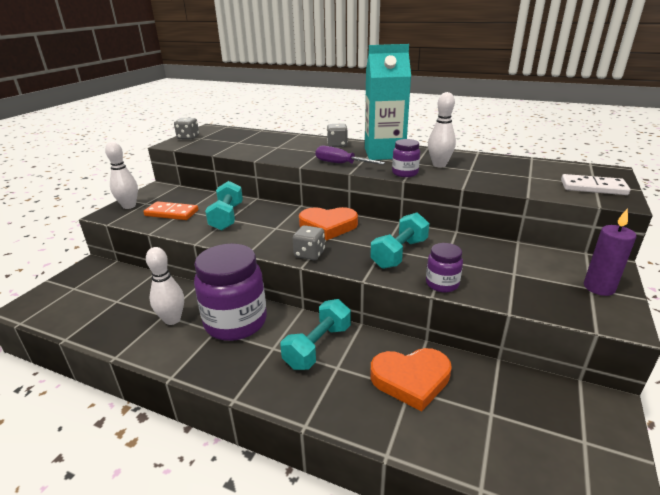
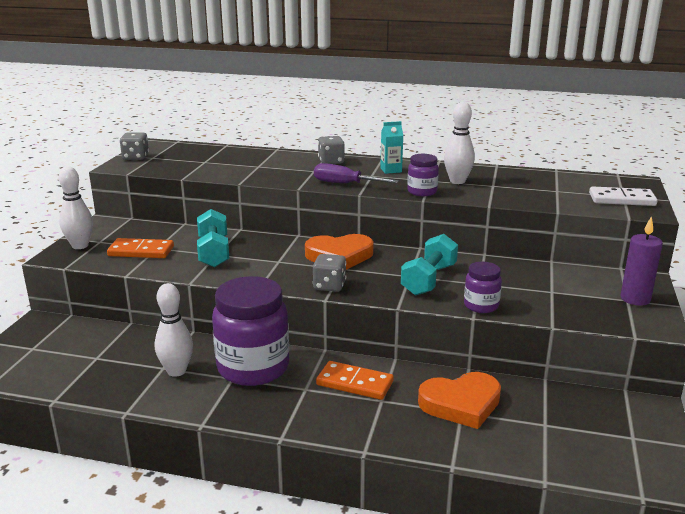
camera: 10 degrees left, 5 degrees down
turquoise dumbbell [280,299,351,370] -> orange domino [316,361,394,400]
turquoise carton [365,44,411,160] -> turquoise carton [380,121,403,174], size x0.42

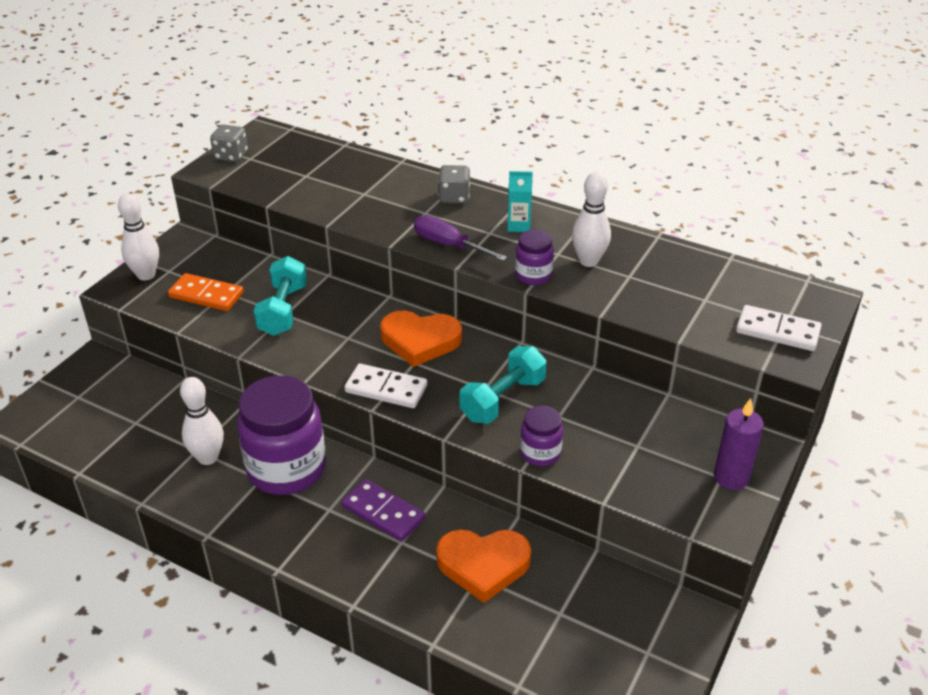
camera: 15 degrees right, 15 degrees up
grey dice [313,254,346,292] -> white domino [344,364,427,408]
orange domino [316,361,394,400] -> purple domino [342,479,425,542]

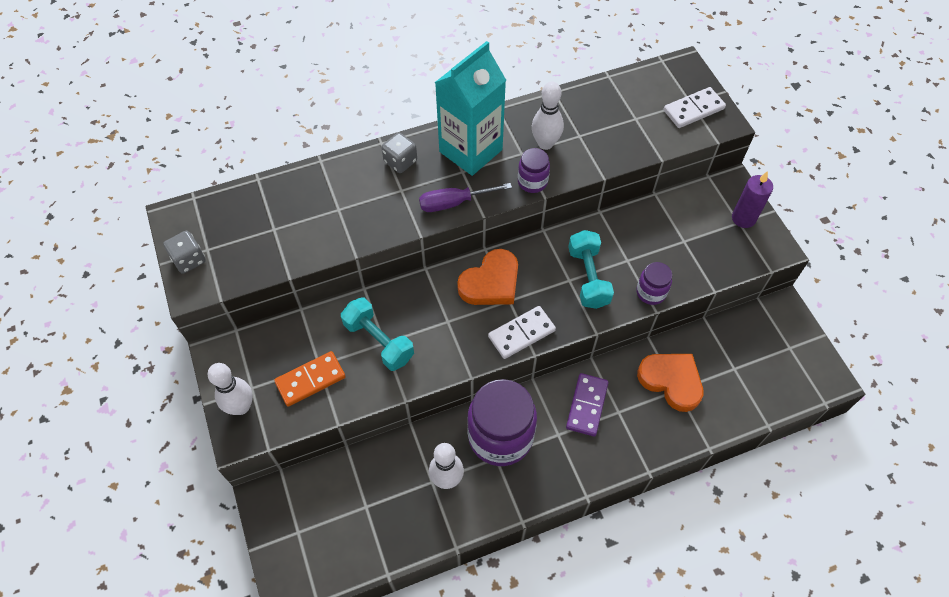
camera: 50 degrees left, 20 degrees up
purple domino [342,479,425,542] -> purple domino turned 60 degrees counterclockwise [566,373,608,437]
orange heart [436,529,531,603] -> orange heart turned 90 degrees counterclockwise [637,354,703,412]
turquoise carton [508,171,533,232] -> turquoise carton [435,41,506,176], size x2.38

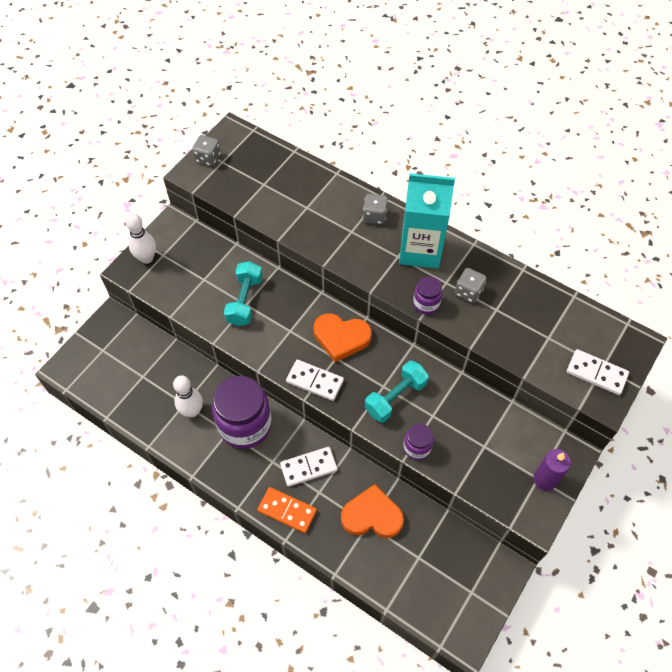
camera: 55 degrees right, 0 degrees up
orange domino [274,351,346,407] -> orange domino moved to [257,487,317,533]
purple screwdriver [419,183,512,212] -> none
white bowling pin [532,82,564,150] -> grey dice [455,268,486,303]
purple domino [566,373,608,437] -> white domino [280,447,337,487]
orange heart [637,354,703,412] -> orange heart turned 90 degrees counterclockwise [341,484,404,538]

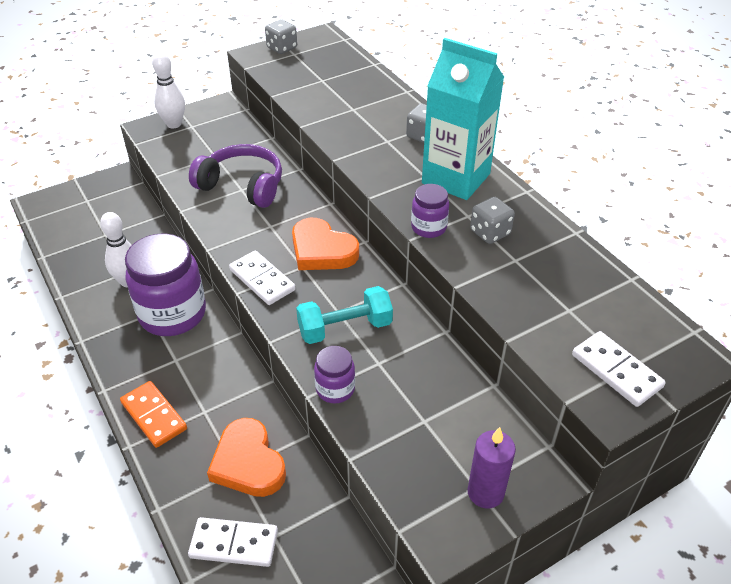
camera: 25 degrees right, 15 degrees down
turquoise dumbbell [224,261,263,326] -> purple headphones [189,144,282,208]
white domino [280,447,337,487] -> white domino moved to [188,517,278,567]
orange heart [341,484,404,538] -> orange heart turned 150 degrees counterclockwise [207,418,286,497]

